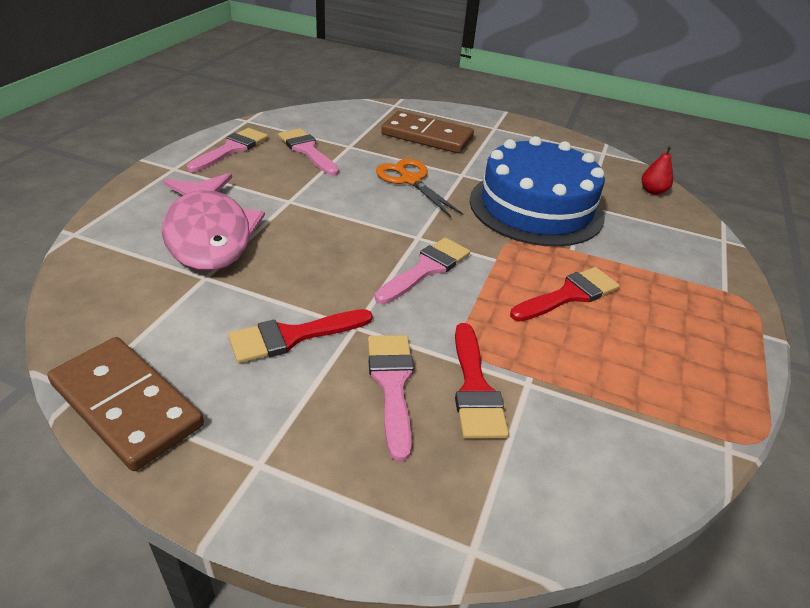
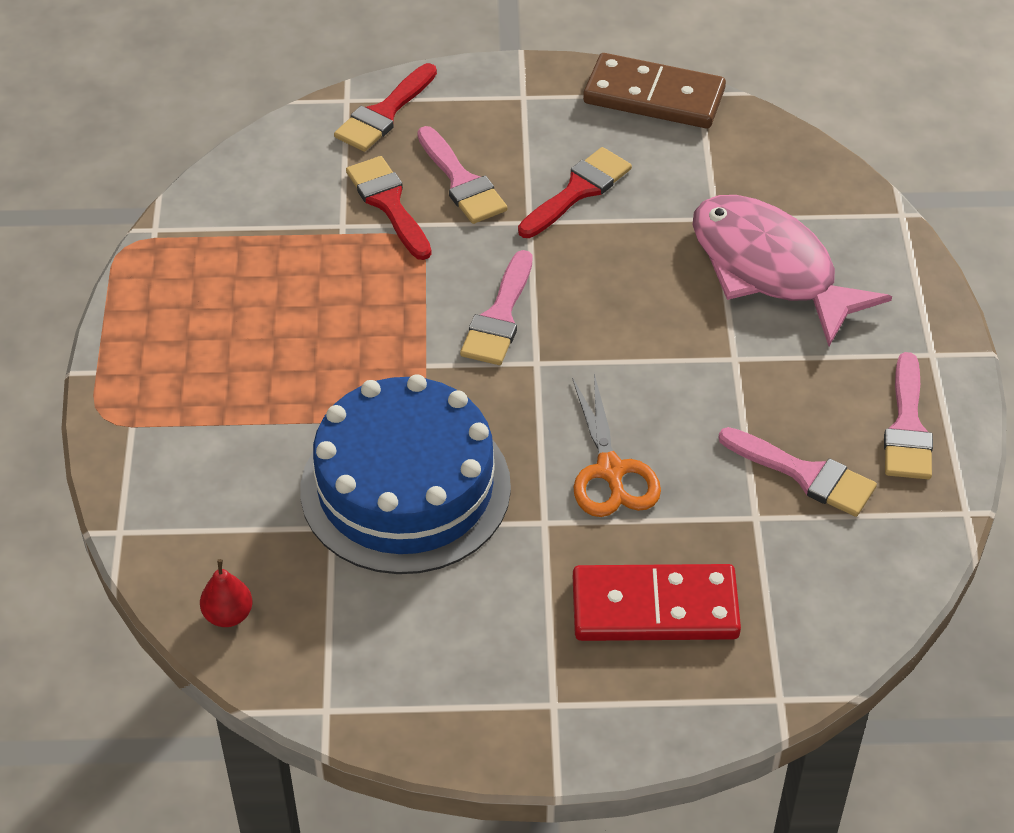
camera: 160 degrees right, 10 degrees up
orange scissors [376,159,463,217] -> orange scissors turned 45 degrees clockwise [572,374,661,517]
brown domino [381,111,474,153] -> red domino [573,564,741,641]
red brush [510,267,620,321] -> red brush moved to [334,63,437,152]

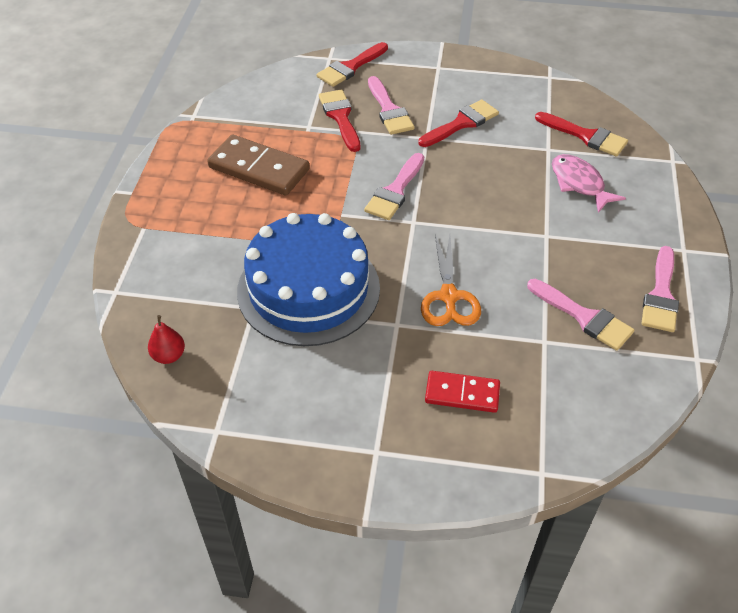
camera: 10 degrees right, 0 degrees up
red domino [573,564,741,641] -> red domino [425,371,500,413], size x0.62
brown domino [583,53,726,128] -> brown domino moved to [207,135,310,195]
pink fish [692,195,892,346] -> pink fish [552,154,626,213], size x0.58
none -> red brush [535,112,628,157]

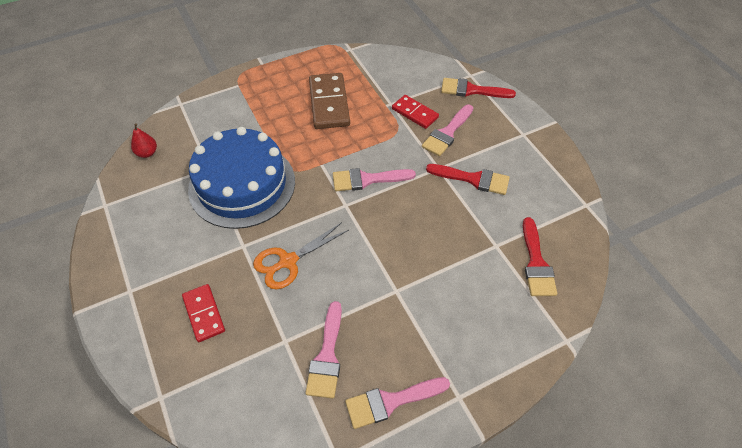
camera: 55 degrees right, 5 degrees up
red brush [319,89,360,152] -> red domino [392,95,439,129]
pink fish [552,154,626,213] -> none

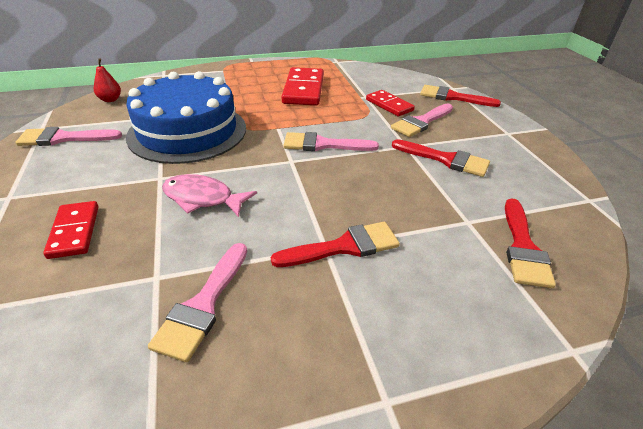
camera: 10 degrees right, 15 degrees down
orange scissors [253,222,349,289] -> pink fish [162,174,257,217]
brown domino [309,73,350,129] -> red domino [282,67,324,106]
pink brush [345,377,450,429] -> pink brush moved to [16,127,122,146]
none -> red brush [271,222,400,267]

